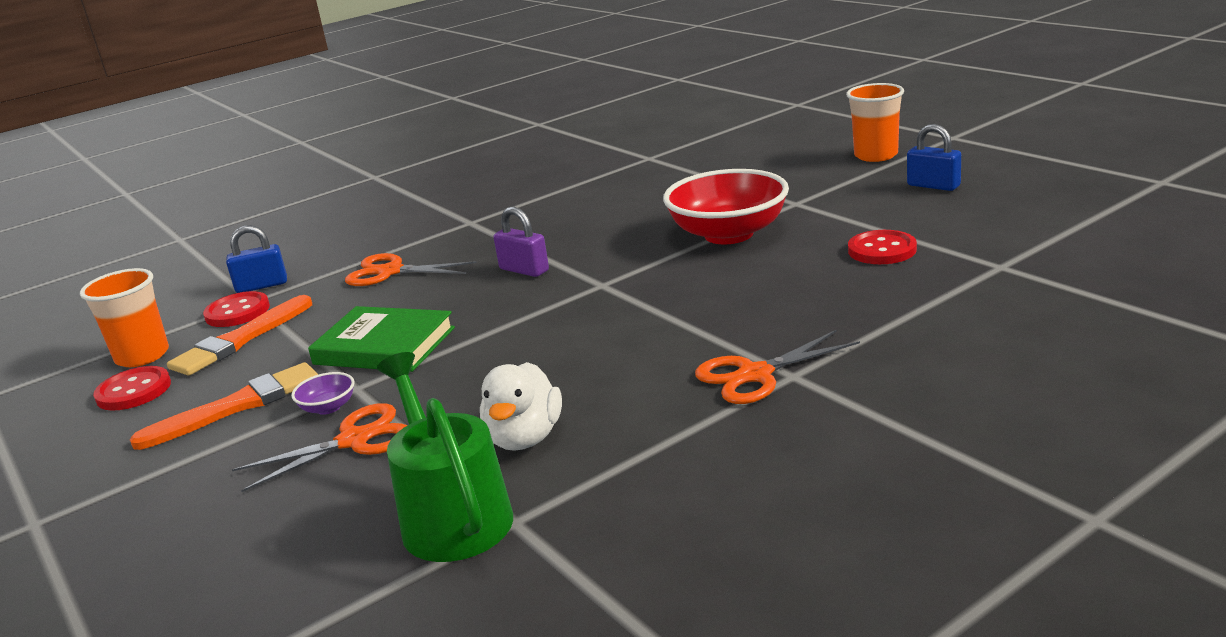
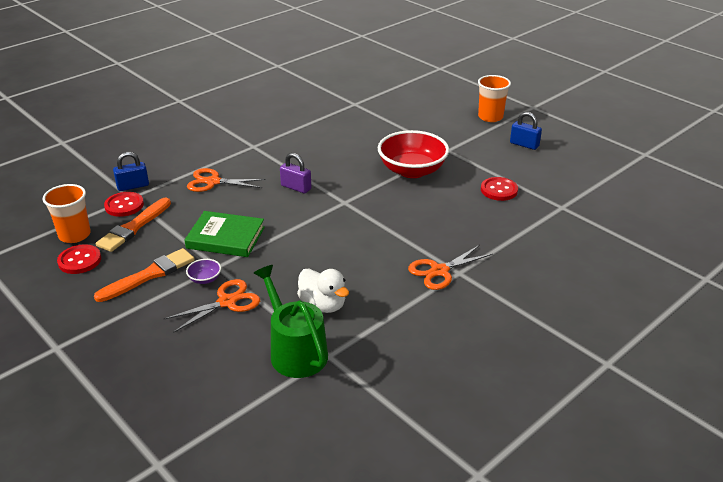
camera: 10 degrees left, 10 degrees up
white duck [480,362,562,451] -> white duck turned 45 degrees counterclockwise [297,268,349,313]

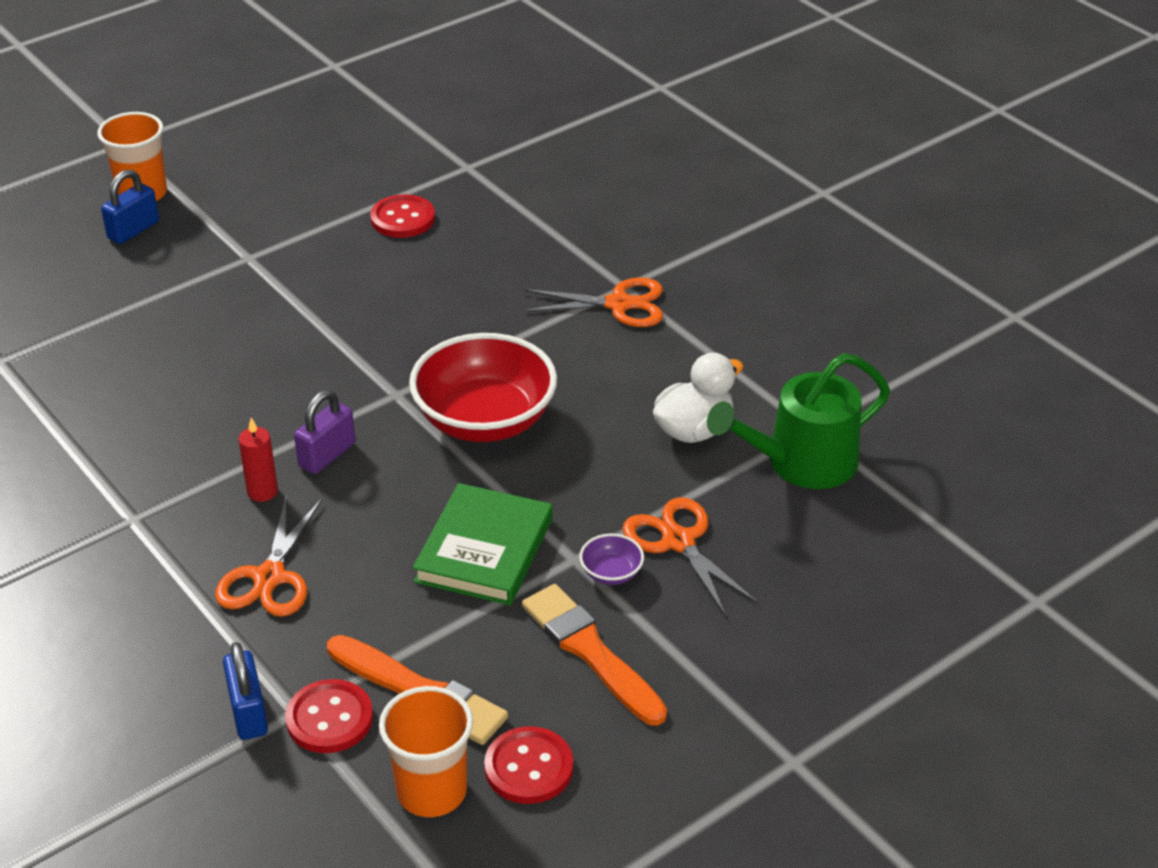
camera: 85 degrees left, 5 degrees up
red bowl [378,130,449,178] -> red bowl moved to [409,333,557,442]
orange scissors [408,245,493,290] -> orange scissors turned 60 degrees counterclockwise [521,278,663,327]
blue padlock [510,112,542,150] -> blue padlock moved to [101,169,159,244]
none -> red candle [238,418,278,502]

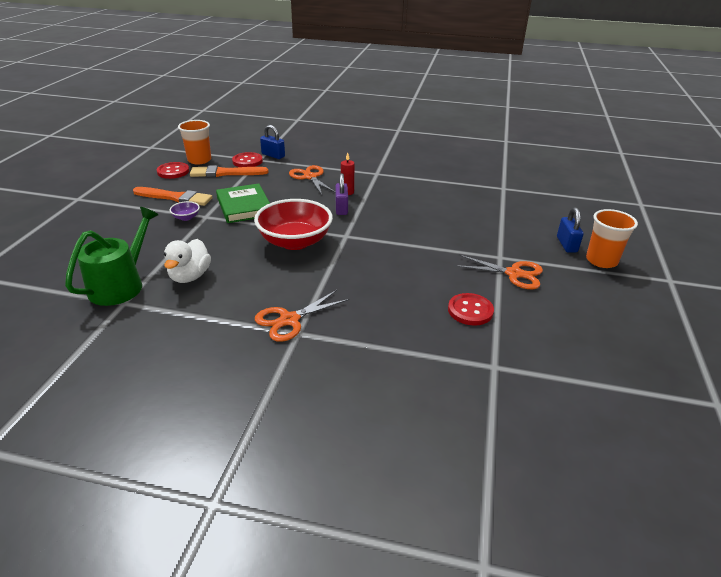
camera: 140 degrees right, 5 degrees down
orange scissors [622,497,759,616] -> orange scissors moved to [455,255,543,289]

